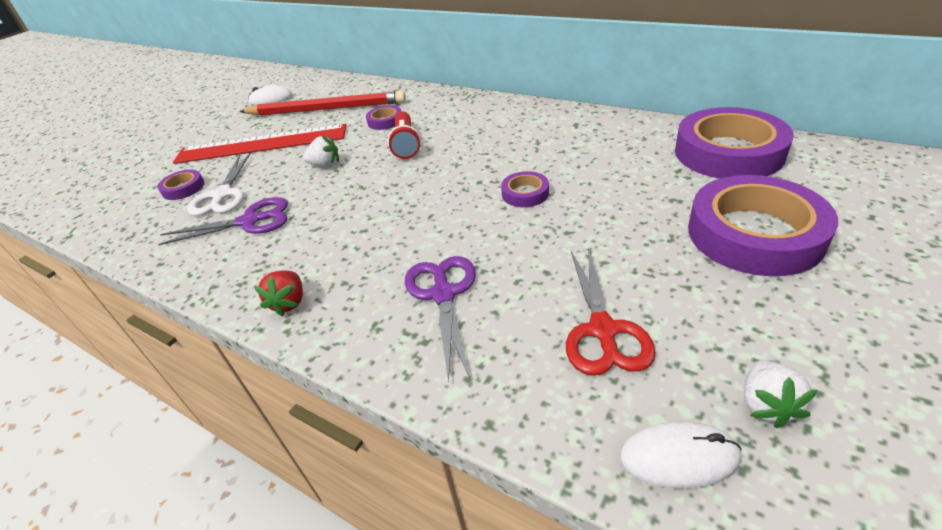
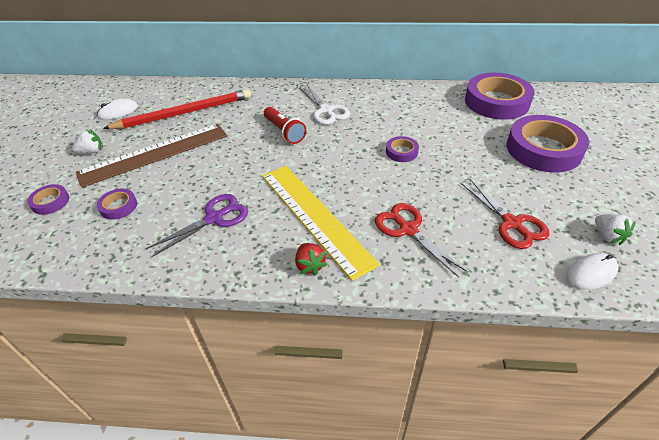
camera: 30 degrees left, 5 degrees up
red ruler [173,124,346,164] -> brown ruler [76,124,227,188]
white scissors [187,153,251,216] -> white scissors moved to [299,84,350,125]
white strawberry [303,135,339,167] -> white strawberry moved to [72,130,103,154]
purple tape [366,105,402,130] -> purple tape moved to [27,184,69,215]
purple scissors [405,256,476,382] -> red scissors [375,203,468,278]
none -> yellow ruler [262,166,380,281]

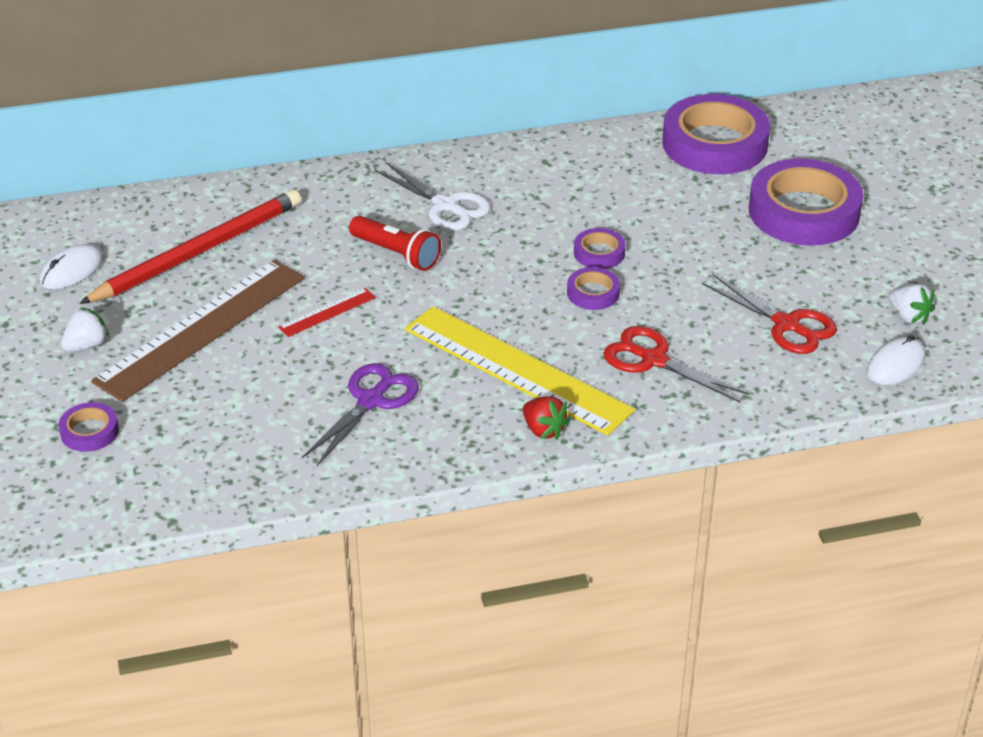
camera: 20 degrees left, 5 degrees down
purple tape [97,189,137,220] -> purple tape moved to [567,267,620,310]
none -> red ruler [278,288,376,337]

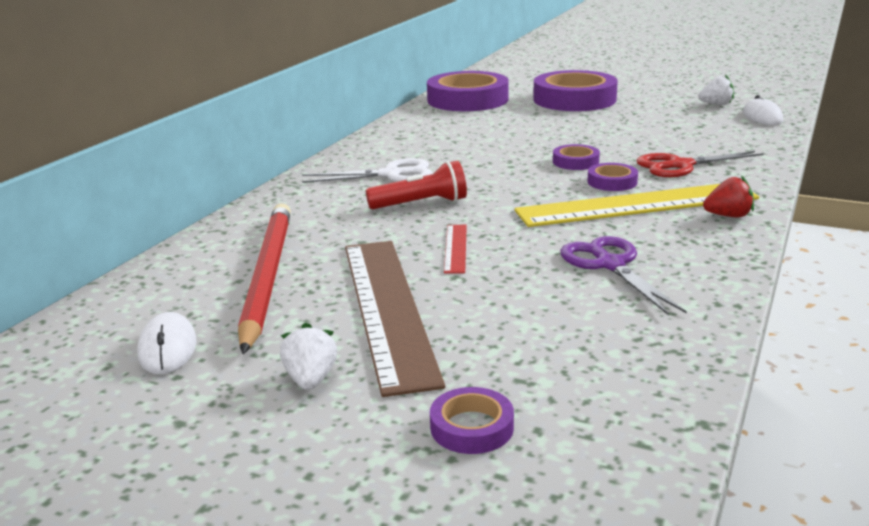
camera: 50 degrees left, 15 degrees down
purple tape [574,228,626,269] -> purple tape moved to [587,163,638,191]
red scissors [702,274,837,354] -> none

